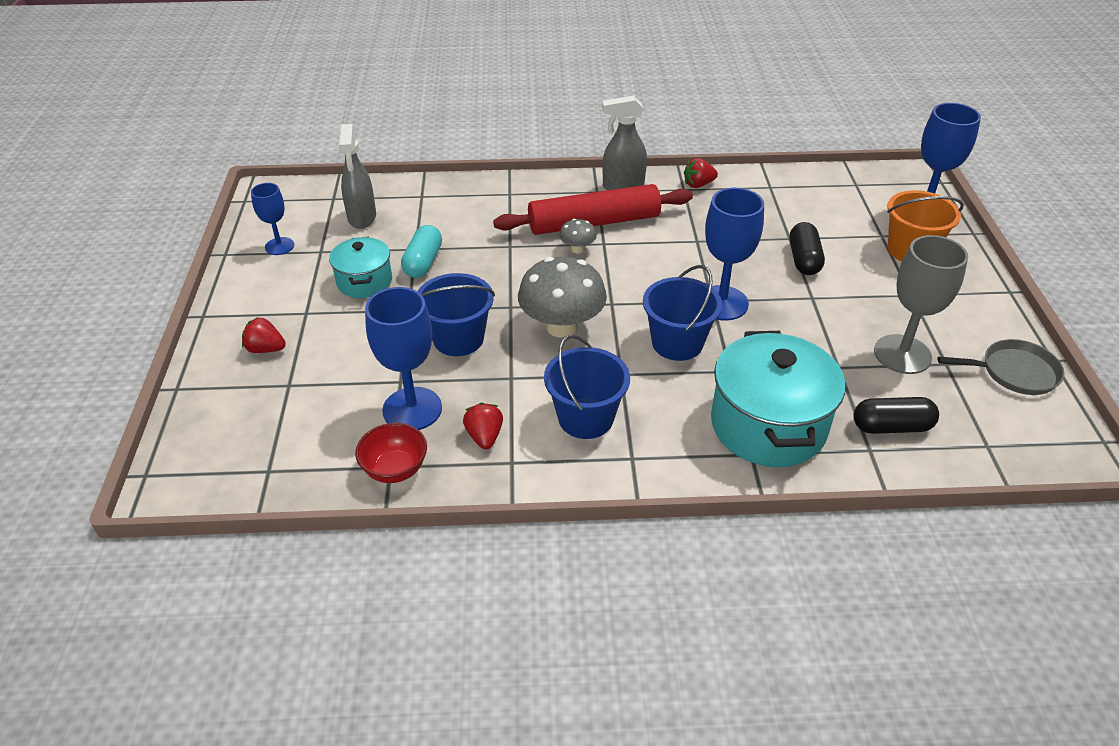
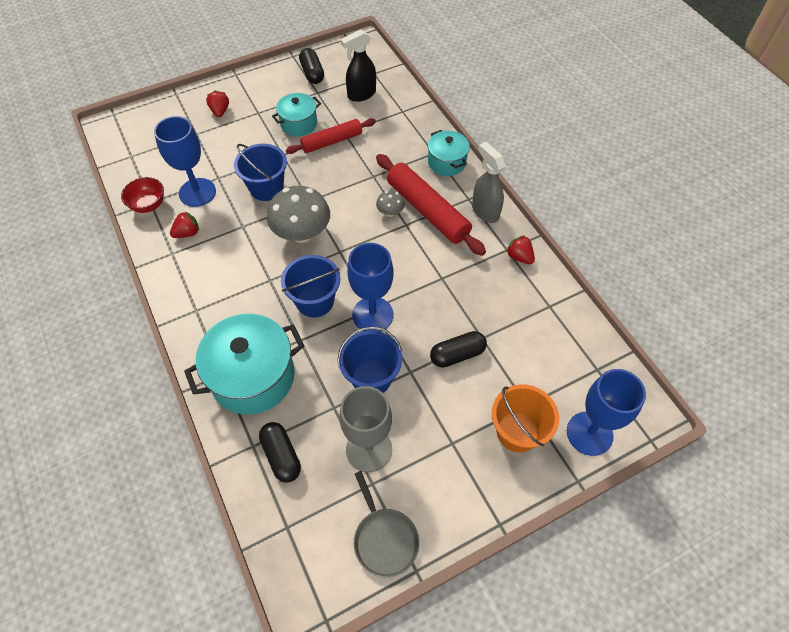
camera: 65 degrees right, 15 degrees up
blue goblet [251,183,294,255] -> black capsule [299,48,324,84]
grey spray bottle [338,124,376,229] -> black spray bottle [340,29,376,102]
turquoise capsule [401,225,442,278] -> red rolling pin [286,118,376,154]
blue bucket [544,335,630,439] -> blue bucket moved to [337,327,402,393]
none -> turquoise pot [428,130,470,176]

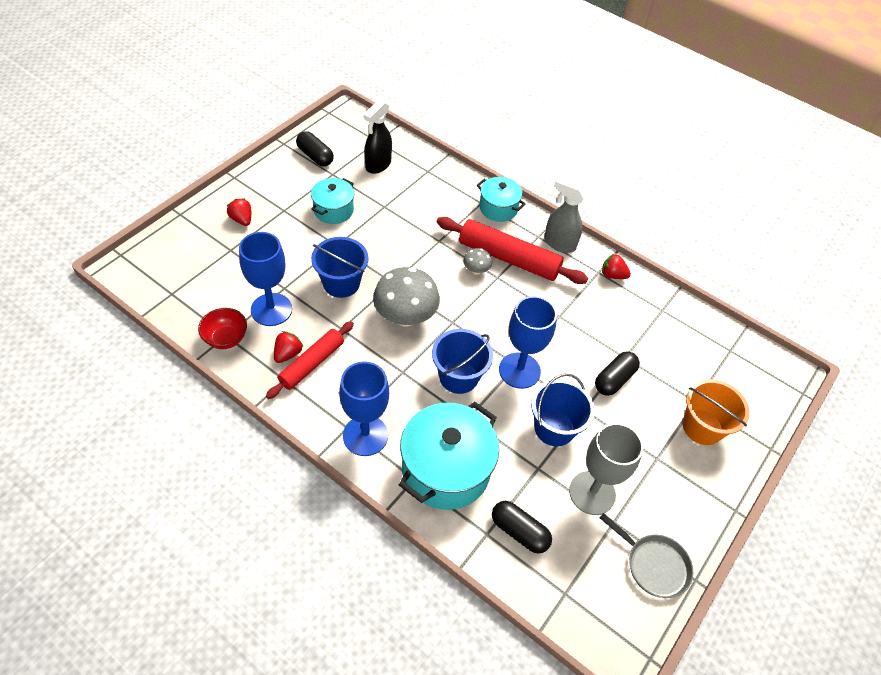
camera: 30 degrees left, 5 degrees down
red rolling pin [286,118,376,154] -> red rolling pin moved to [266,321,354,399]
blue goblet [567,369,646,456] -> blue goblet moved to [339,361,389,456]

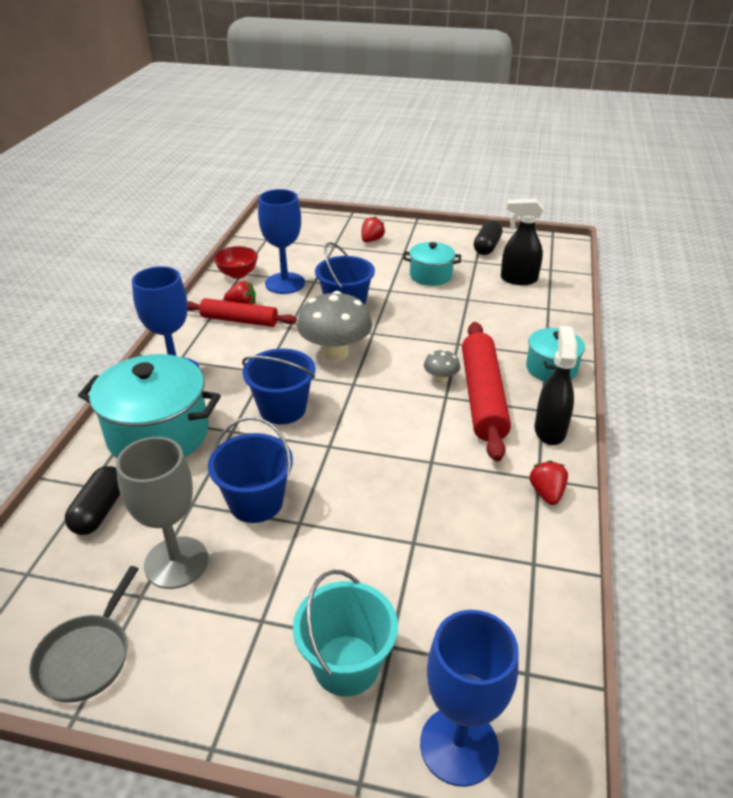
camera: 70 degrees right, 15 degrees down
blue goblet [499,296,557,389] -> blue goblet moved to [420,610,519,787]
grey spray bottle [544,177,588,253] -> black spray bottle [535,326,577,445]
black capsule [595,351,640,396] -> none
orange bucket [683,379,750,445] -> turquoise bucket [293,570,398,697]

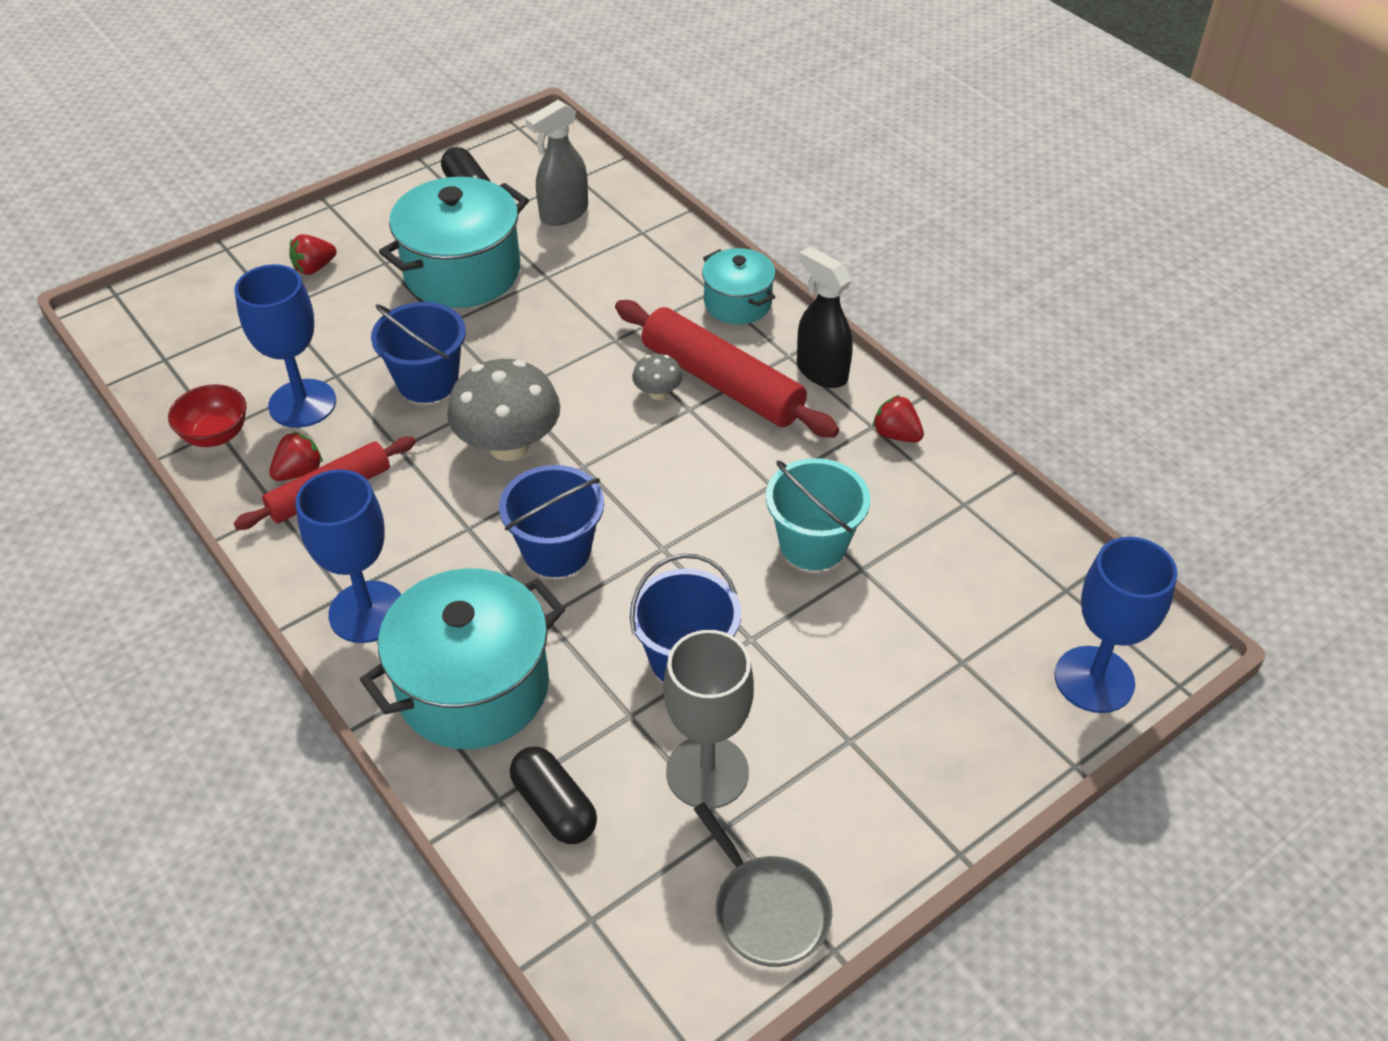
camera: 50 degrees left, 10 degrees up
turquoise bucket [293,570,398,697] -> turquoise bucket moved to [766,458,870,570]
red strawberry [362,216,385,242] -> red strawberry turned 105 degrees counterclockwise [289,234,337,275]
turquoise pot [403,242,461,286] -> turquoise pot [379,177,529,308], size x1.76
black spray bottle [501,199,544,285] -> grey spray bottle [526,100,588,226]

